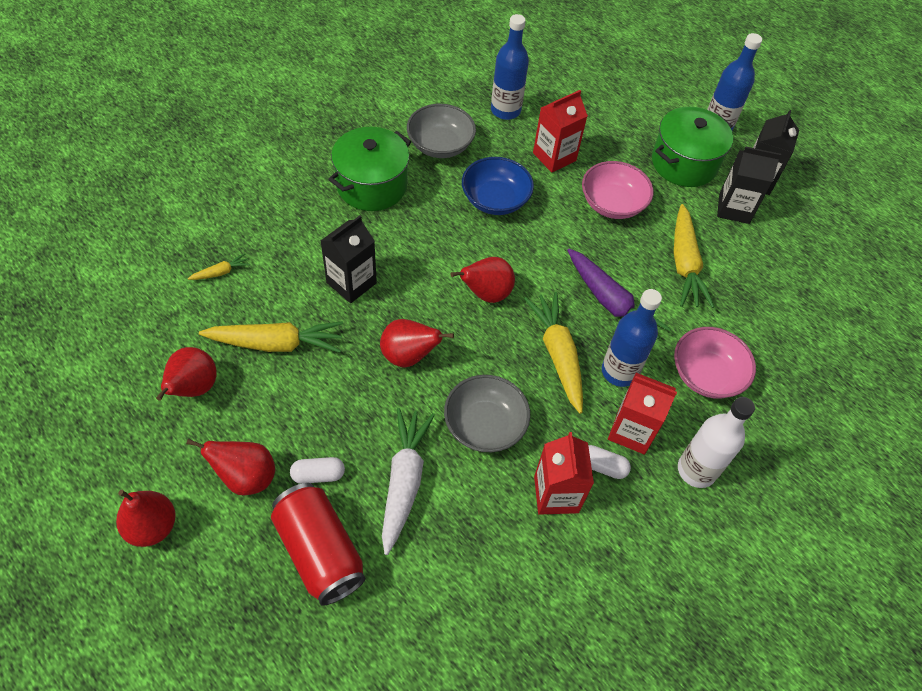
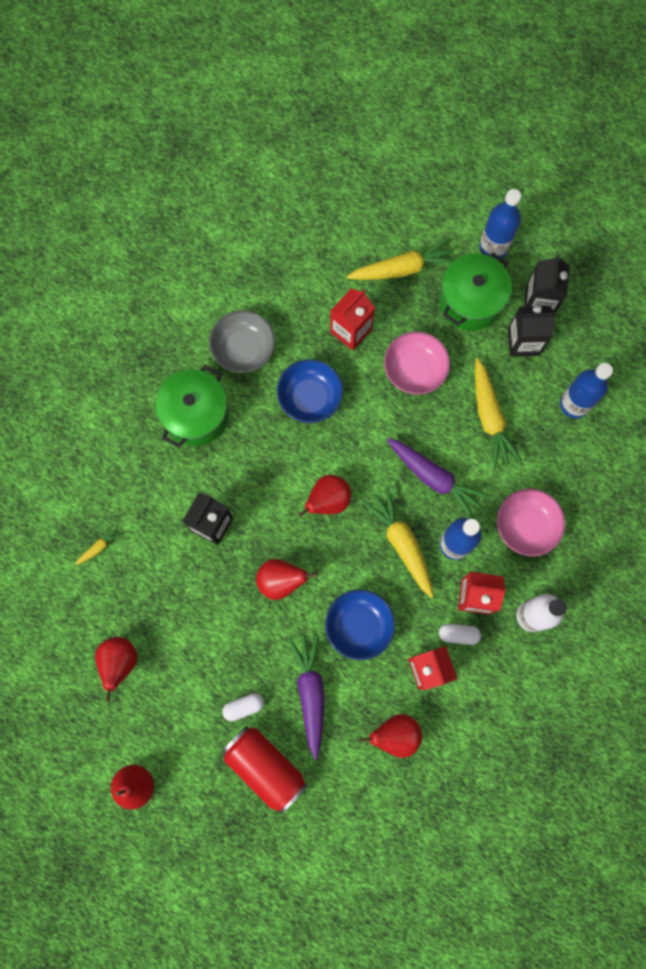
camera: 10 degrees left, 20 degrees up
red pear [186,439,275,495] -> red pear moved to [359,714,422,758]
yellow carrot [199,321,343,353] -> yellow carrot moved to [347,238,454,280]
white carrot [382,408,435,555] -> purple carrot [288,633,325,760]
grey bowl [444,375,530,452] -> blue bowl [325,590,395,660]
blue bottle [491,14,529,120] -> blue bottle moved to [560,363,613,418]

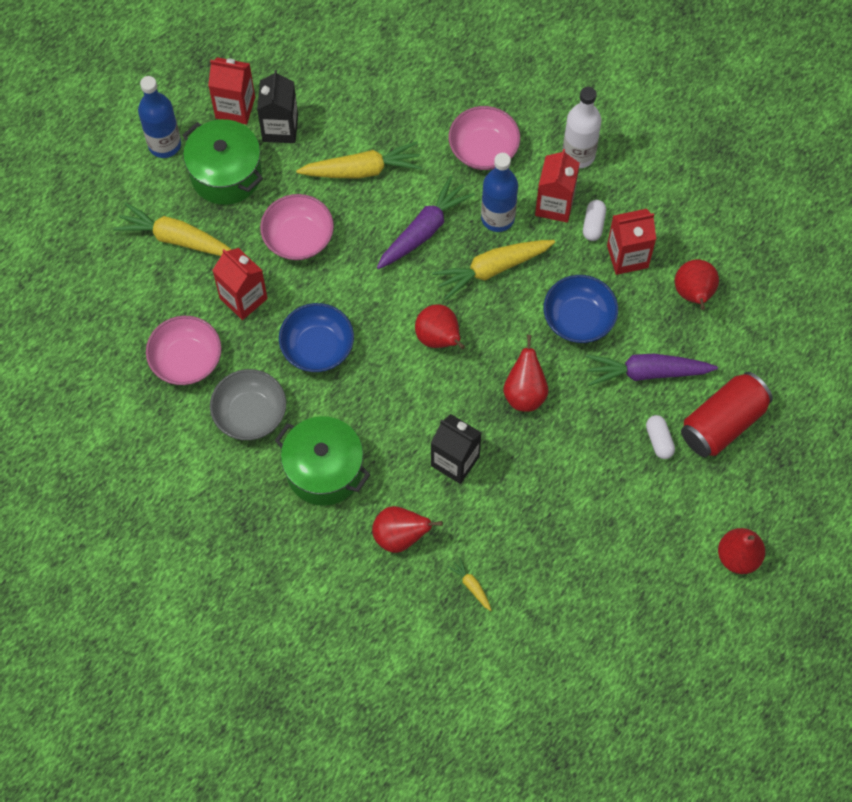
camera: 85 degrees left, 10 degrees down
red pear [95,637,137,702] -> red pear moved to [372,506,443,553]
yellow carrot [347,238,454,280] -> yellow carrot turned 60 degrees counterclockwise [113,202,232,256]
black carton [524,255,570,313] -> red carton [208,57,255,124]
blue bottle [560,363,613,418] -> none
none -> pink bowl [146,316,221,385]

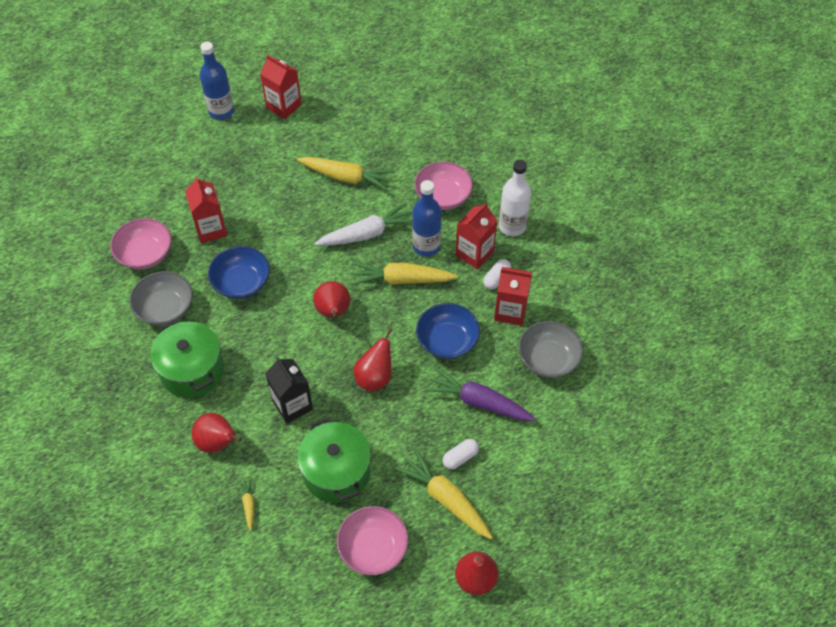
camera: 25 degrees right, 10 degrees down
yellow carrot [113,202,232,256] -> yellow carrot moved to [395,449,493,539]
green pot [183,119,263,205] -> green pot moved to [297,417,371,503]
black carton [257,70,298,143] -> none
pink bowl [260,194,334,260] -> pink bowl moved to [337,506,408,575]
purple carrot [377,176,475,269] -> white carrot [315,203,413,246]
white capsule [646,415,675,459] -> white capsule turned 45 degrees clockwise [442,439,479,469]
red pear [675,260,719,310] -> grey bowl [519,321,583,378]
red can [681,372,773,457] -> none

